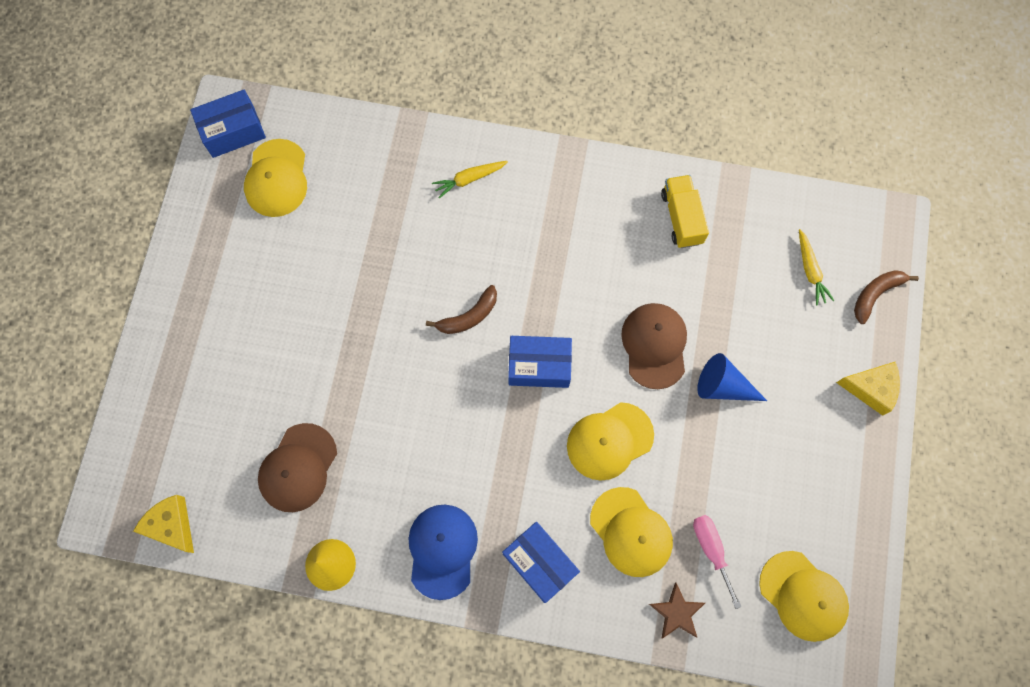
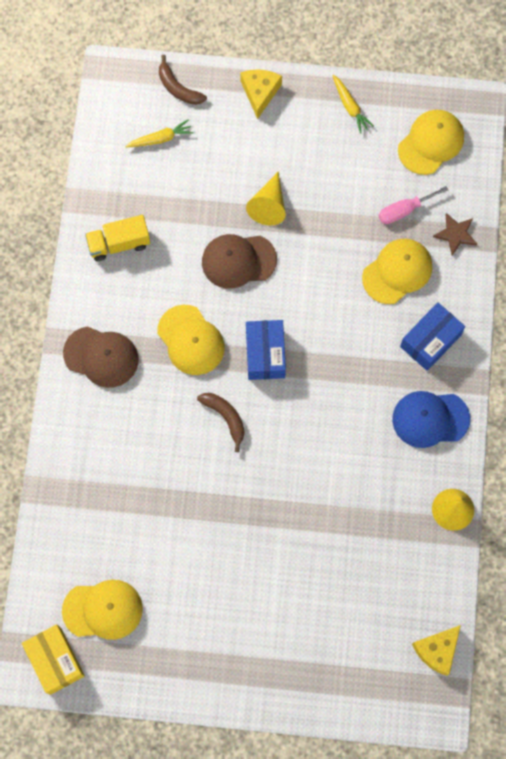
camera: 95 degrees left, 0 degrees up
blue box [190,90,266,158] -> yellow box [22,624,85,695]
brown cap [258,423,337,512] -> brown cap moved to [63,326,138,388]
yellow carrot [432,161,508,199] -> yellow carrot moved to [332,75,374,133]
yellow cap [567,402,654,480] -> yellow cap moved to [157,305,225,375]
blue cone [697,353,767,401] -> yellow cone [246,172,286,226]

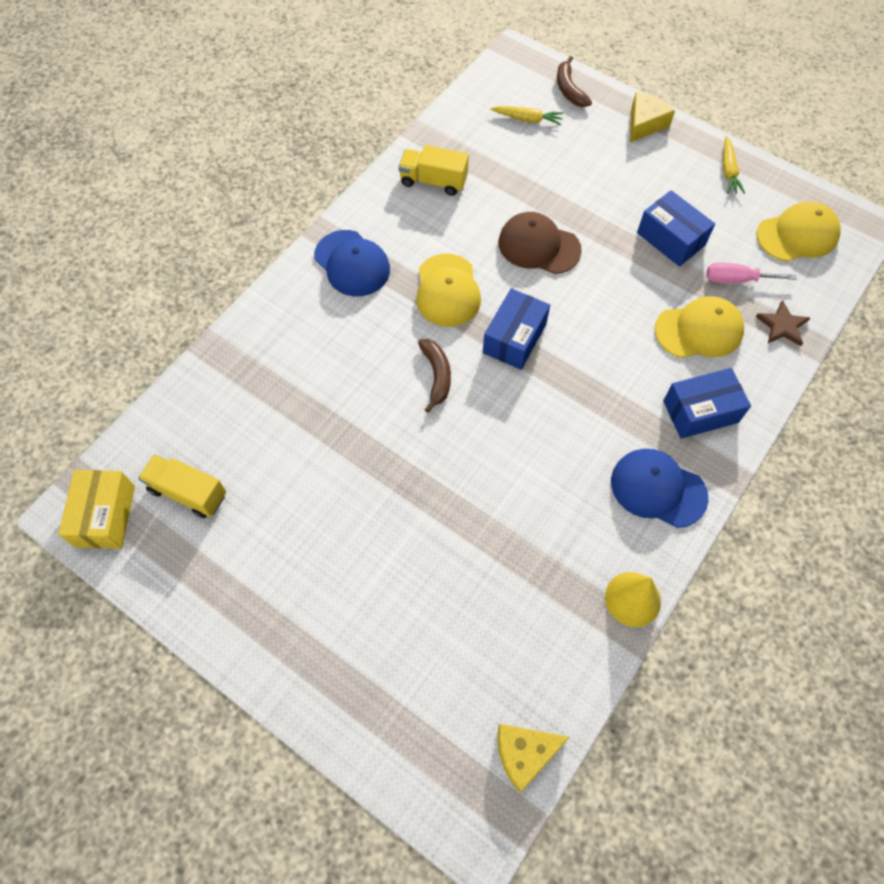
camera: 30 degrees right, 10 degrees down
yellow cap [62,580,143,640] -> yellow truck [138,454,226,518]
brown cap [63,326,138,388] -> blue cap [314,230,390,296]
yellow cone [246,172,286,226] -> none
none -> blue box [637,190,715,267]

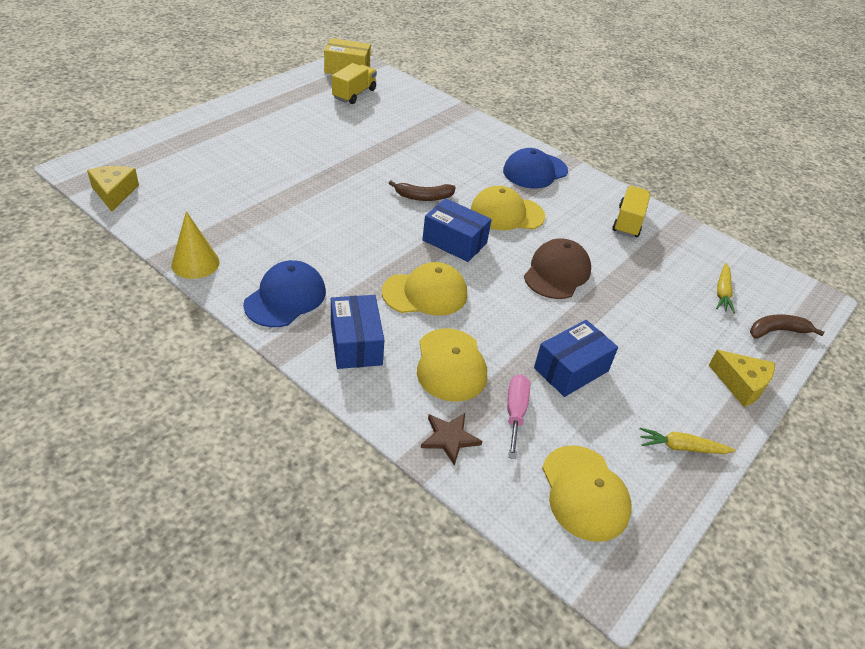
camera: 90 degrees right, 20 degrees down
none -> yellow cap [382,262,467,316]

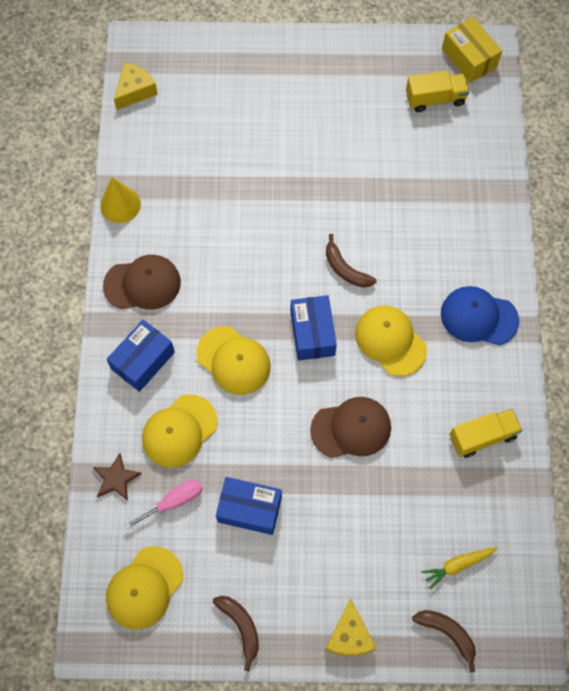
camera: 55 degrees right, 25 degrees up
blue cap [243,260,326,327] -> brown cap [103,255,181,310]
yellow carrot [640,428,736,454] -> brown banana [213,596,259,671]

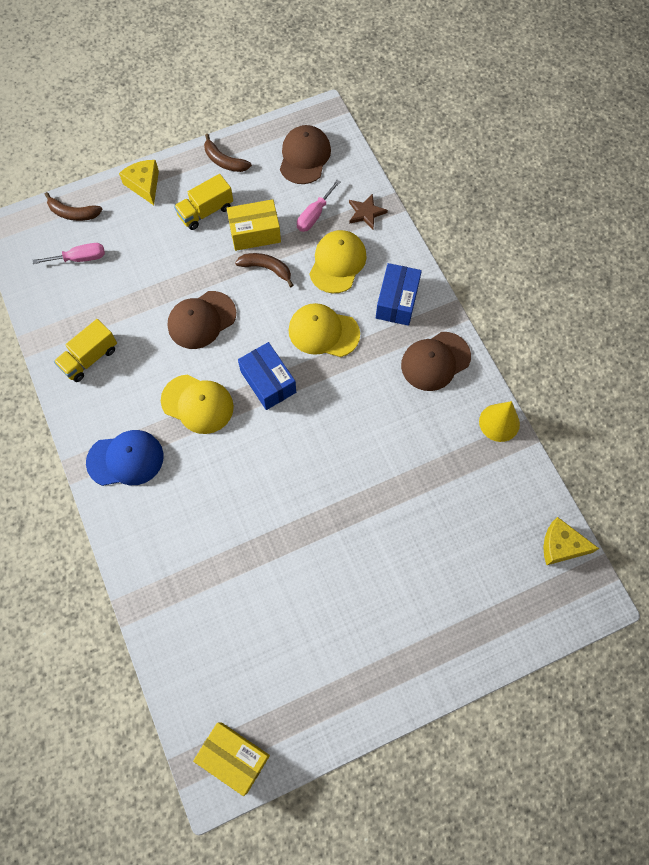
camera: 155 degrees right, 0 degrees up
yellow cap [106,546,183,630] -> brown cap [280,125,331,184]
yellow cheese [114,62,158,110] -> yellow cheese turned 90 degrees clockwise [543,517,599,565]
blue box [216,477,282,535] -> yellow box [227,199,281,251]
brown banana [326,234,377,288] -> brown banana moved to [235,253,293,287]
yellow truck [406,71,469,112] -> yellow truck moved to [174,174,233,230]
yellow carrot [421,547,497,589] -> pink screwdriver [33,243,105,264]

